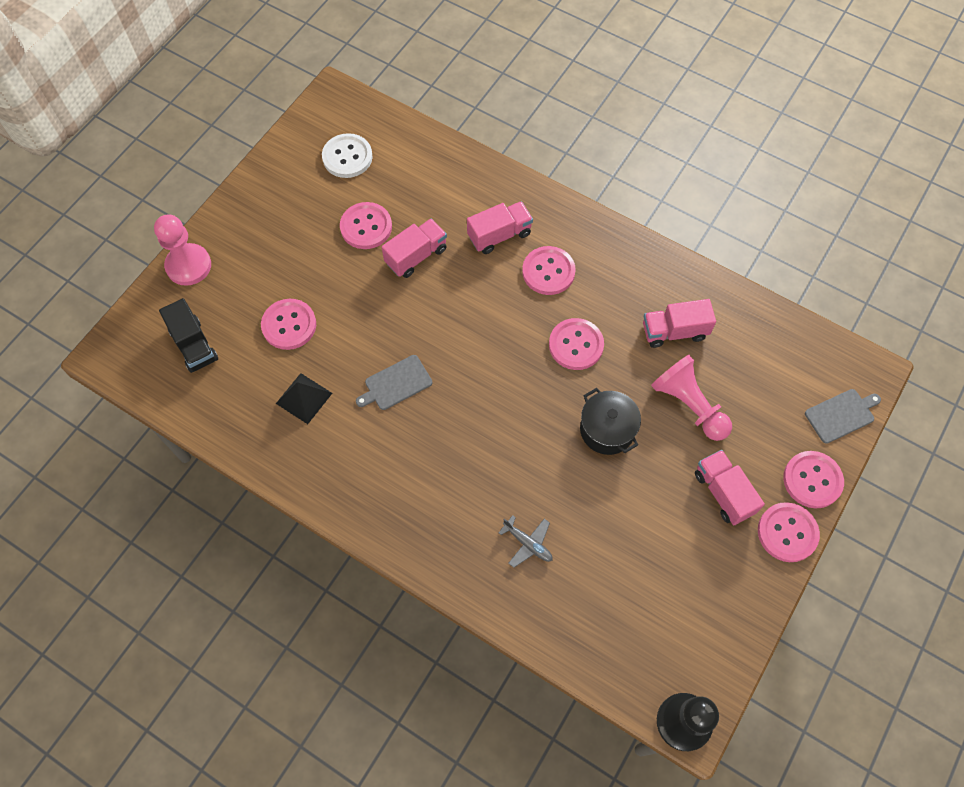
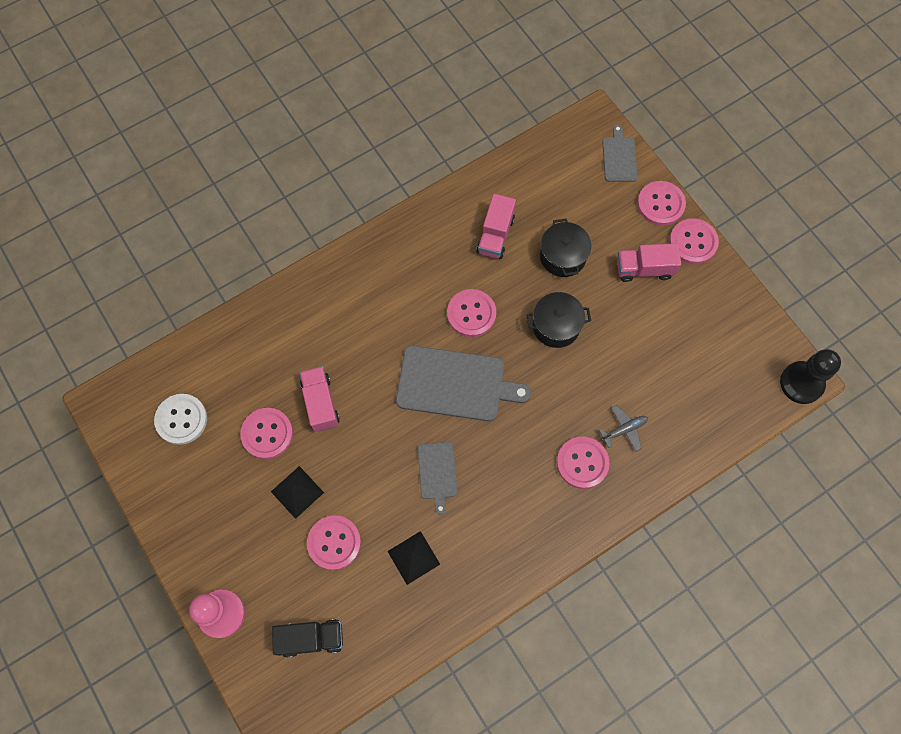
camera: 65 degrees left, 5 degrees up
pink truck [467,201,533,254] -> none
pink button [522,246,576,295] -> pink button moved to [557,437,610,489]
pink pawn [651,355,732,441] -> black pot [540,219,591,277]
none -> black pyramid [271,466,324,519]
none -> grey cutting board [396,346,531,421]

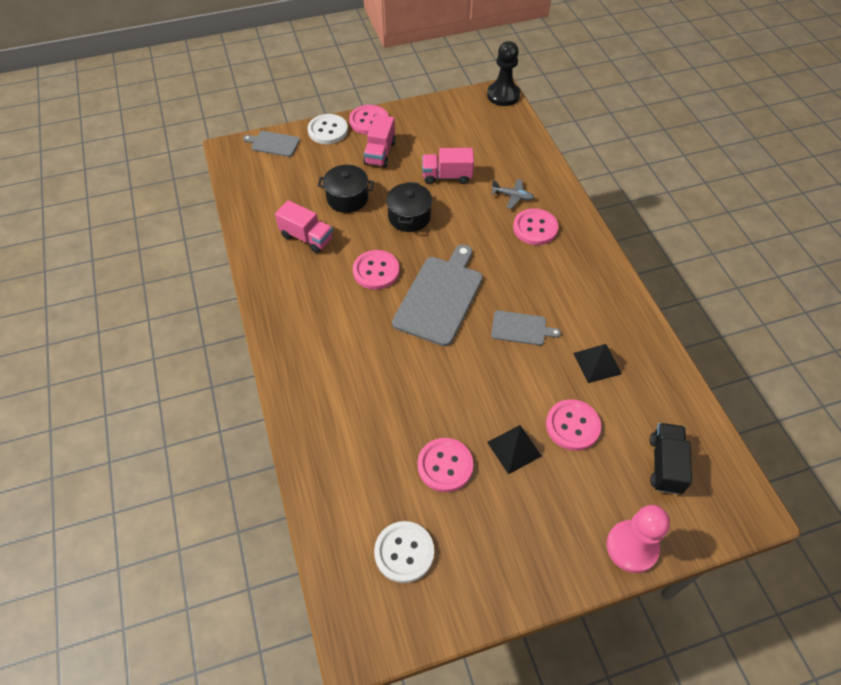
camera: 75 degrees left, 15 degrees down
pink truck [299,366,340,432] -> pink truck moved to [422,148,474,184]
grey plane [599,405,648,452] -> grey plane turned 120 degrees clockwise [491,179,535,209]
pink button [637,181,686,226] -> white button [308,114,348,144]

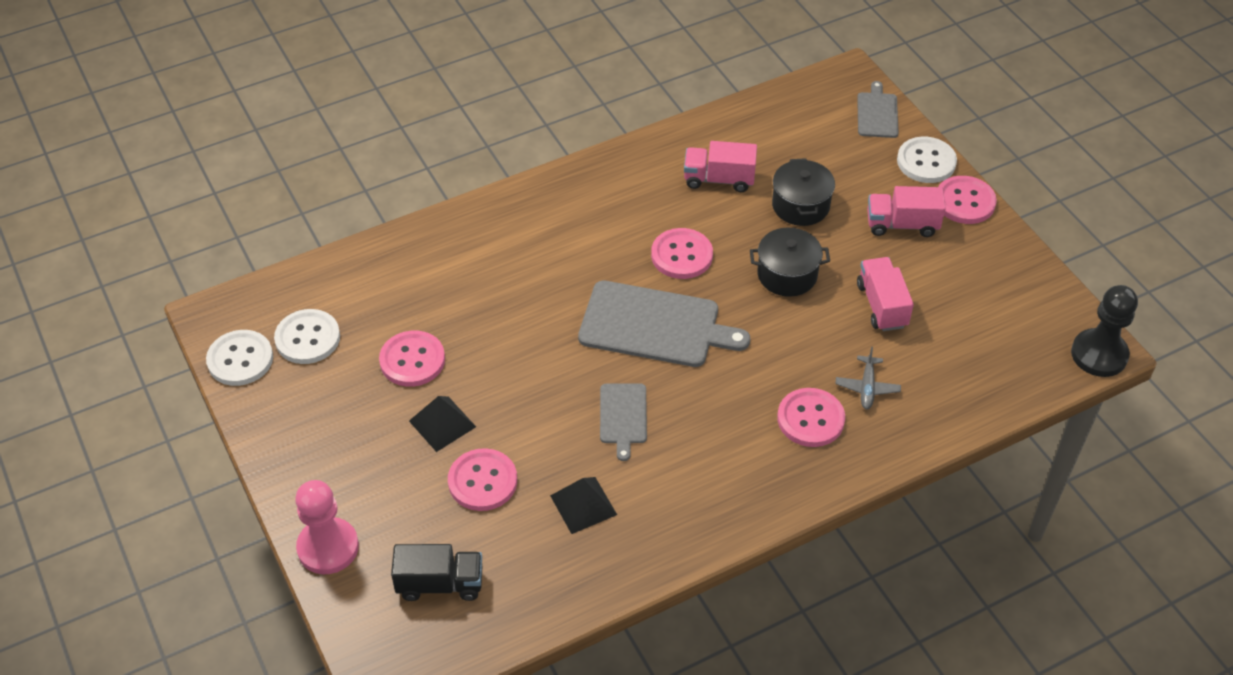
camera: 80 degrees right, 5 degrees down
pink truck [275,200,333,253] -> pink truck turned 75 degrees clockwise [684,141,757,192]
none -> white button [206,330,273,386]

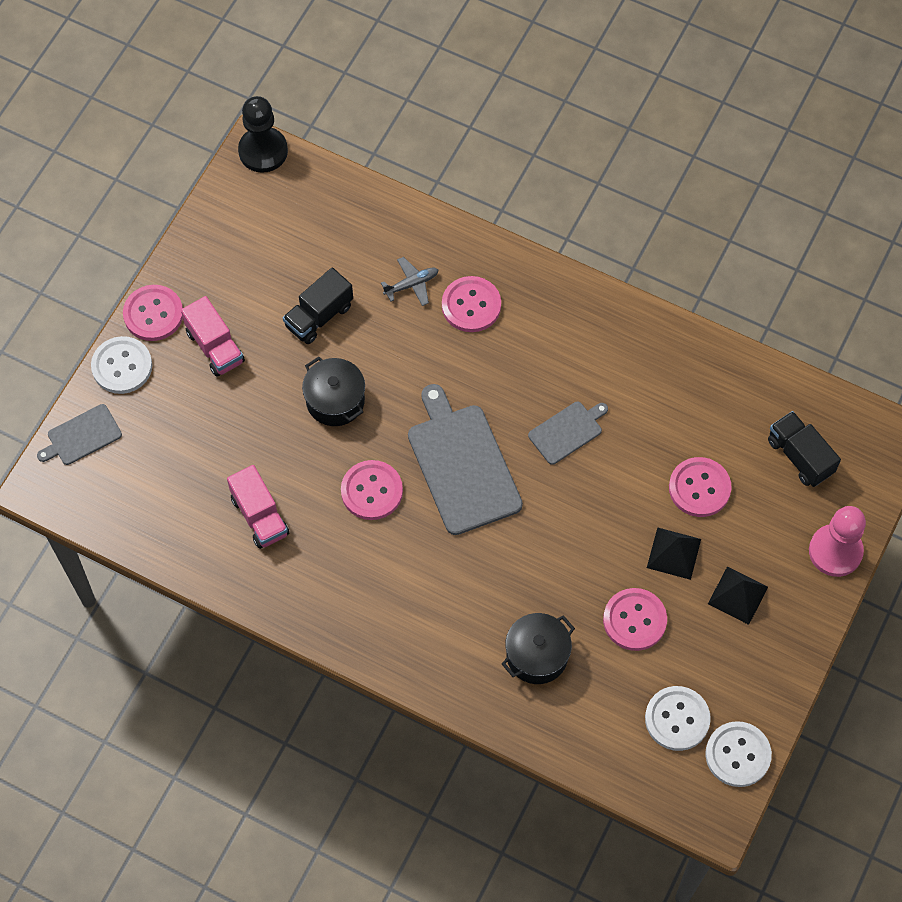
camera: 125 degrees left, 15 degrees up
black pyramid [550,477,617,534] -> black pyramid moved to [708,567,768,625]
black pot [772,158,835,226] -> black pot moved to [502,613,575,684]
pink truck [857,257,914,331] -> black truck [283,267,353,344]

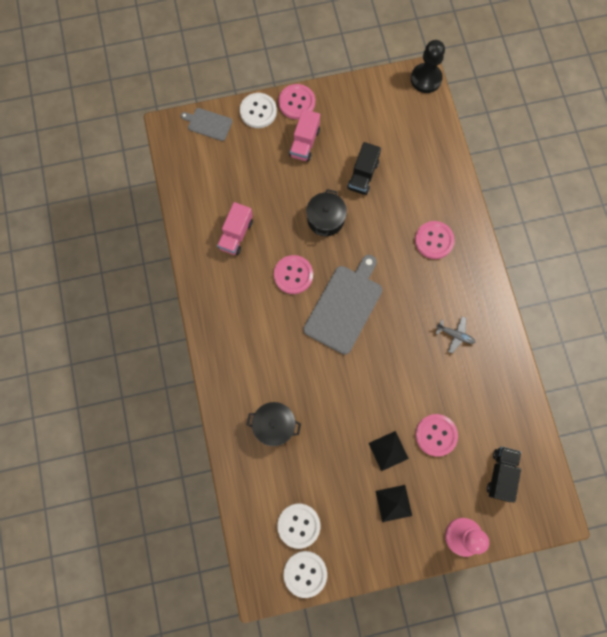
camera: 50 degrees right, 10 degrees up
black truck [283,267,353,344] -> black truck turned 75 degrees counterclockwise [347,142,381,195]
grey plane [381,257,438,306] -> grey plane moved to [435,316,475,353]
grey cutting board [528,402,608,465] -> none
pink button [603,588,667,651] -> none

